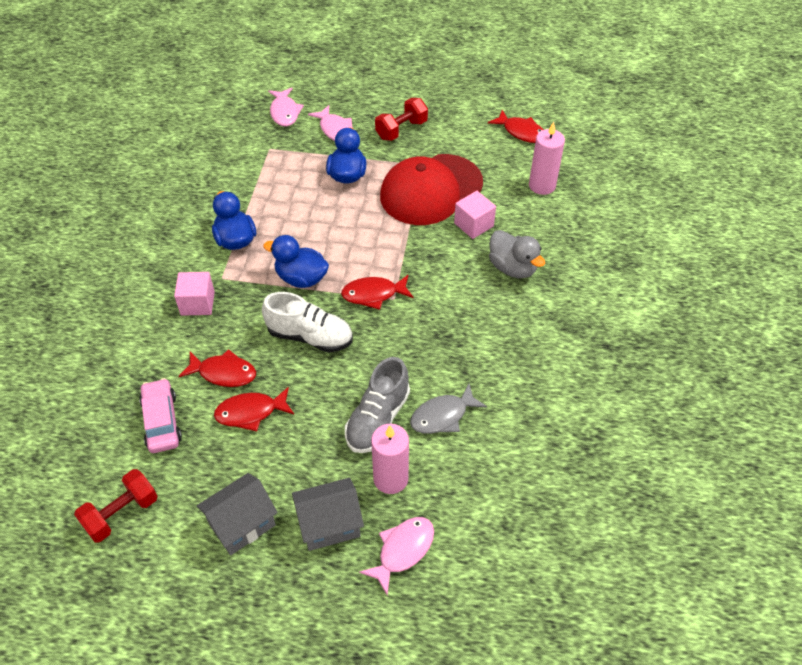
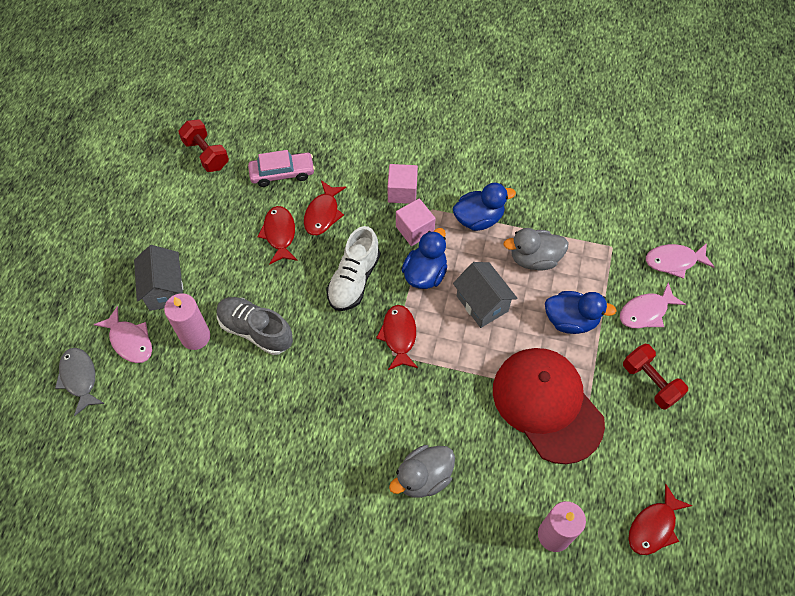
camera: 95 degrees right, 10 degrees up
grey house [197,473,278,555] -> grey house moved to [453,262,517,328]
grey fish [410,384,487,434] -> grey fish moved to [55,348,105,416]
pink cube [454,191,496,239] -> pink cube moved to [396,198,436,246]
none -> grey duck [503,228,569,270]

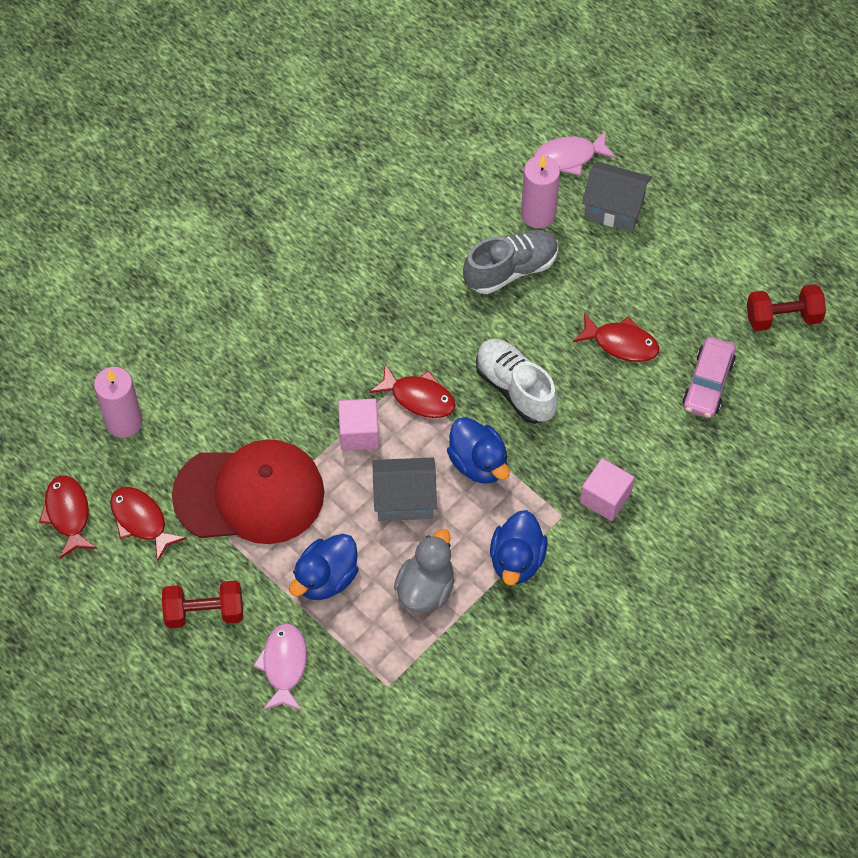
camera: 120 degrees right, 0 degrees up
grey fish [55,348,105,416] -> none
red fish [304,180,346,235] -> red fish moved to [110,487,187,562]
grey duck [389,445,455,498] -> none
pink cube [396,198,436,246] -> pink cube moved to [338,398,379,450]
pink fish [646,243,714,279] -> none

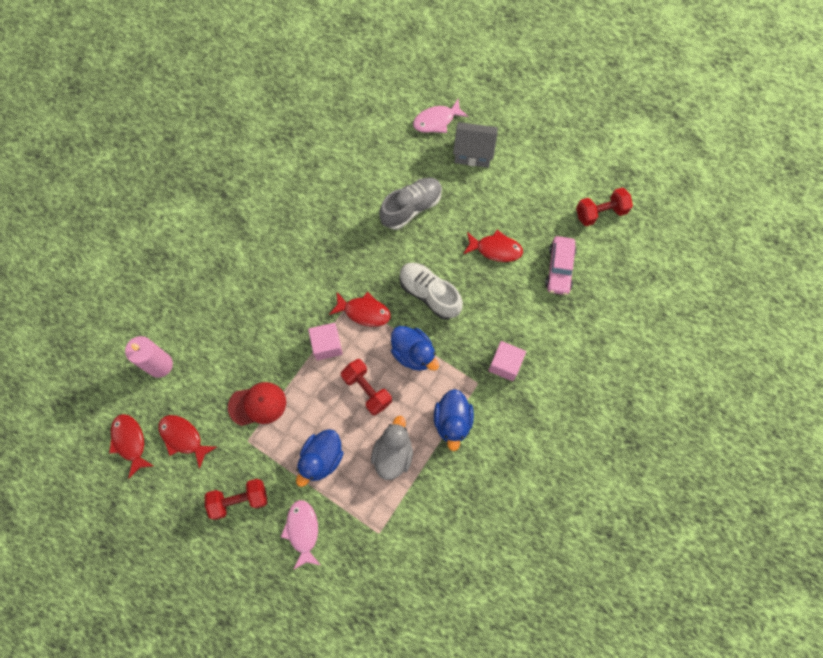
camera: 10 degrees left, 10 degrees up
red cap [172,439,324,544] -> red cap [228,382,286,426], size x0.54
grey house [373,458,437,521] -> red dumbbell [341,359,392,415]
pink candle [521,155,560,228] -> none

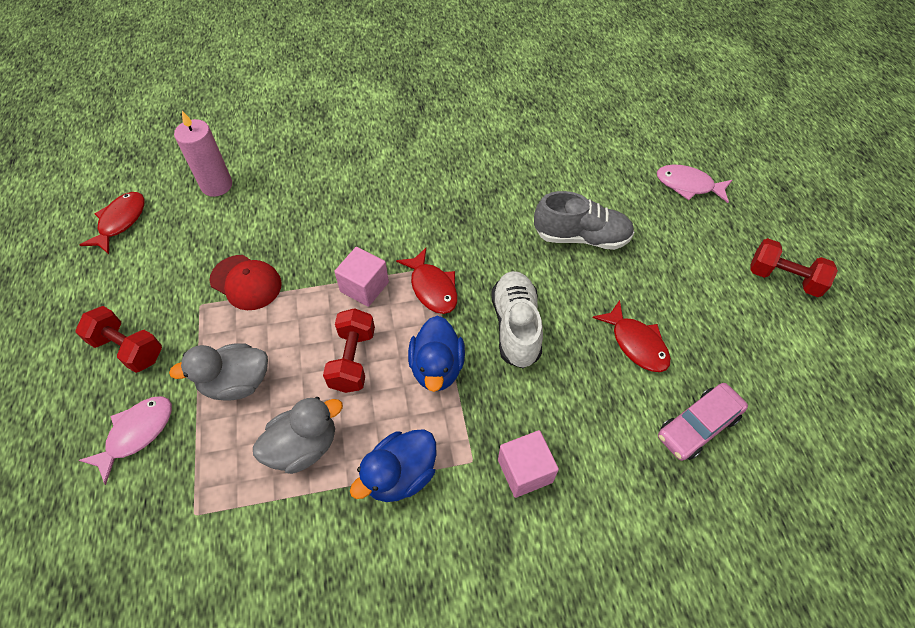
camera: 45 degrees right, 15 degrees down
red fish [158,415,217,469] -> none
blue duck [296,429,344,487] -> grey duck [169,343,268,401]
grey house [453,122,497,168] -> none
red dumbbell [576,187,633,226] -> red dumbbell moved to [750,238,838,297]

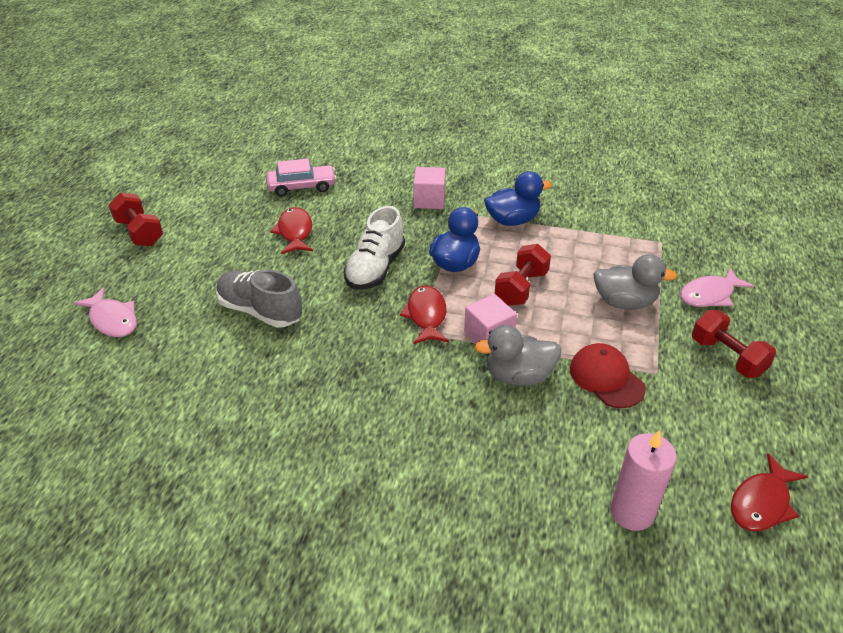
camera: 155 degrees left, 15 degrees down
grey duck [253,397,343,474] -> grey duck moved to [474,325,561,386]

